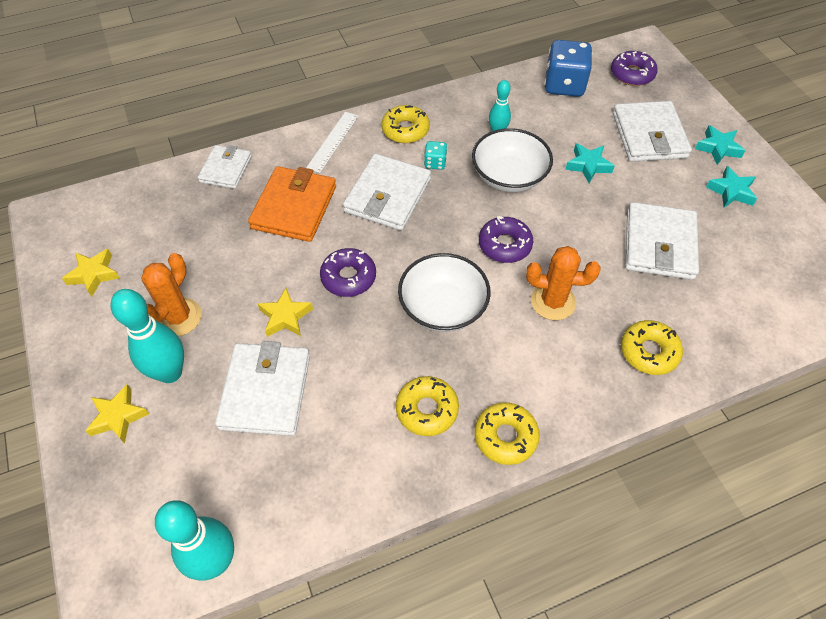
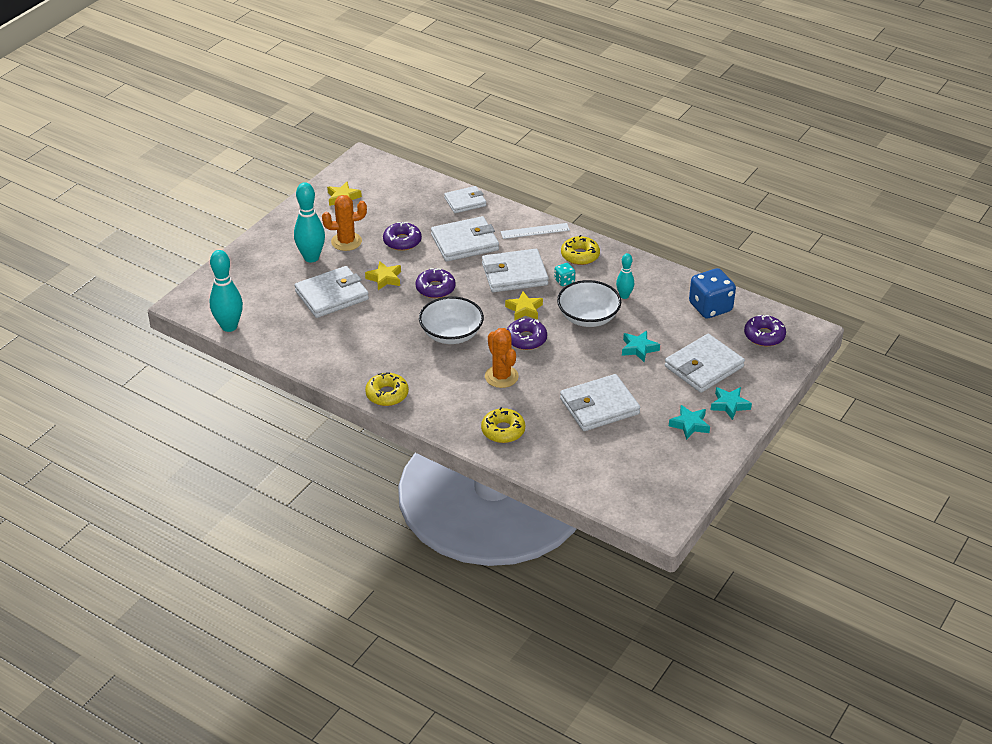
camera: 55 degrees right, 15 degrees down
yellow star [85,384,149,444] -> yellow star moved to [505,291,543,321]
orange wallet [248,166,336,242] -> white wallet [431,216,499,262]
yellow donut [396,376,459,436] -> none
none -> purple donut [383,222,422,251]

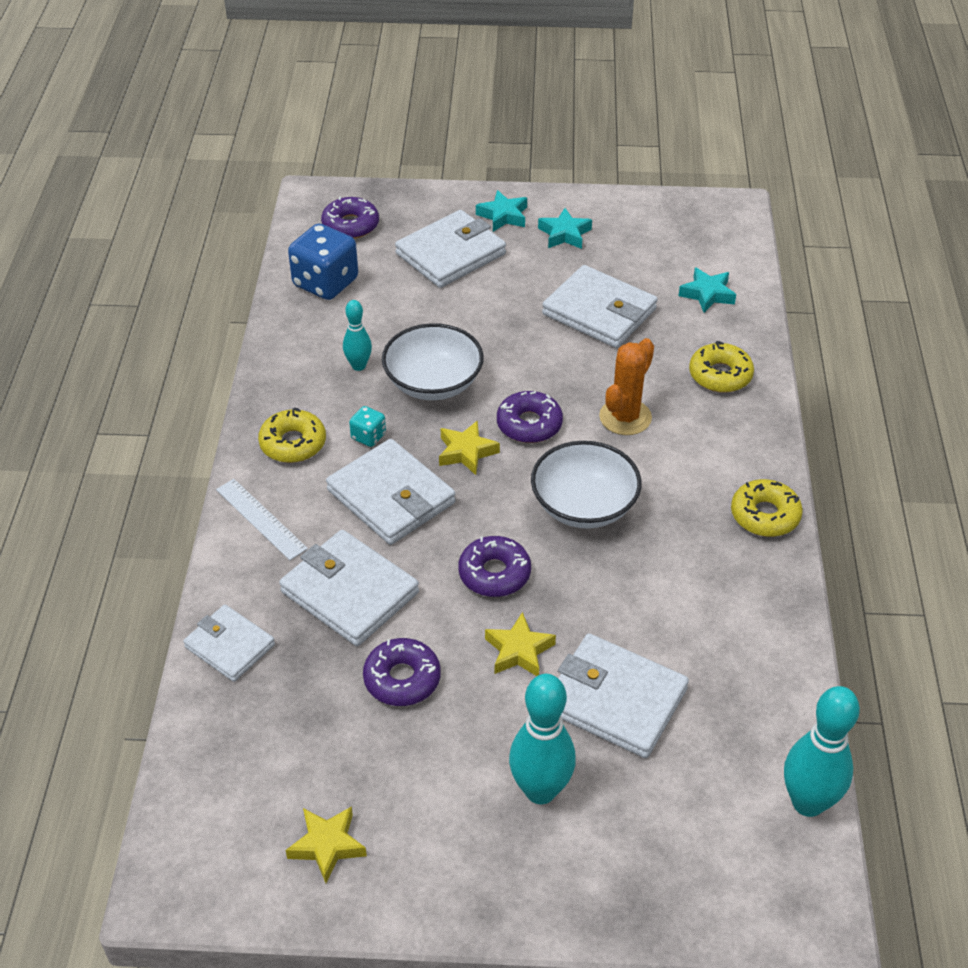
camera: 120 degrees left, 5 degrees up
orange cactus [322,195,367,251] -> none
turquoise star [622,331,660,362] -> turquoise star moved to [679,267,736,313]
white wallet [665,334,745,393] -> white wallet turned 60 degrees counterclockwise [395,210,506,288]

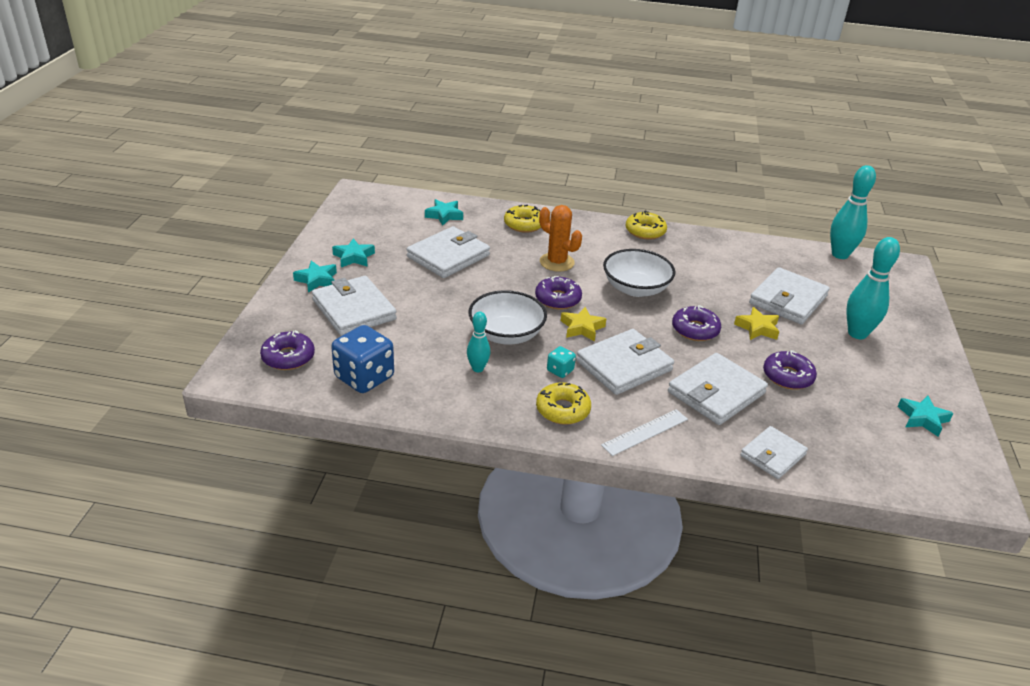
camera: 85 degrees left, 10 degrees down
yellow star [286,806,367,883] -> turquoise star [897,395,954,437]

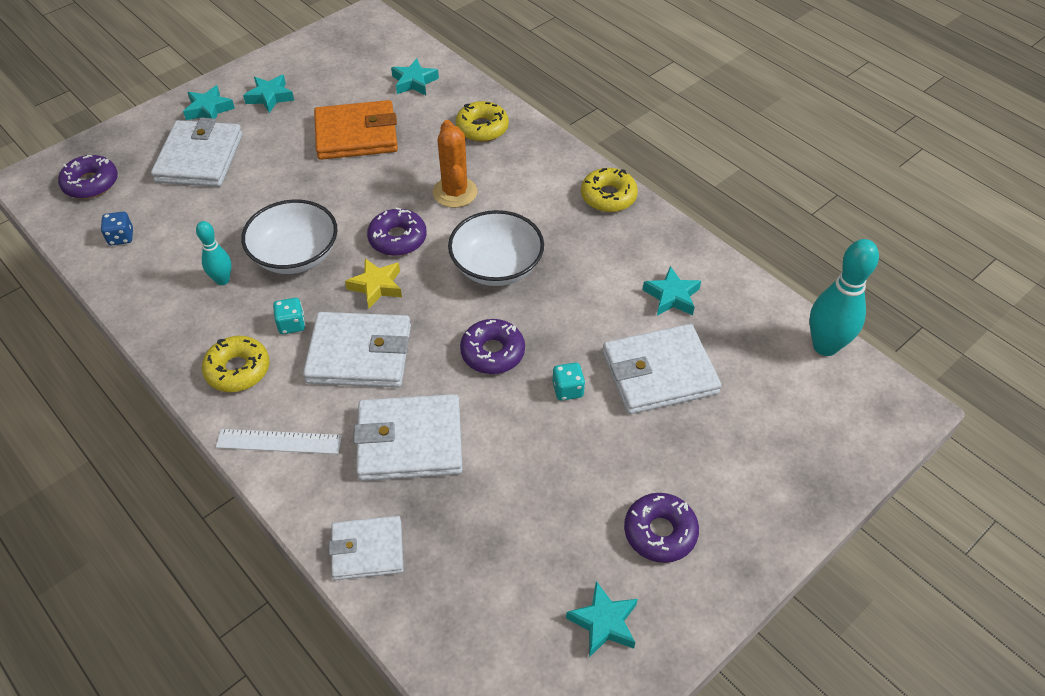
camera: 40 degrees right, 15 degrees up
blue dice [331,325,394,393] -> blue dice [101,212,133,245], size x0.48
white wallet [407,226,490,278] -> orange wallet [314,100,398,160]
yellow star [734,307,779,340] -> turquoise dice [553,363,585,401]
purple donut [763,350,817,390] -> purple donut moved to [624,493,699,563]
turquoise bowling pin [846,237,900,339] -> none
none -> turquoise star [643,266,701,316]

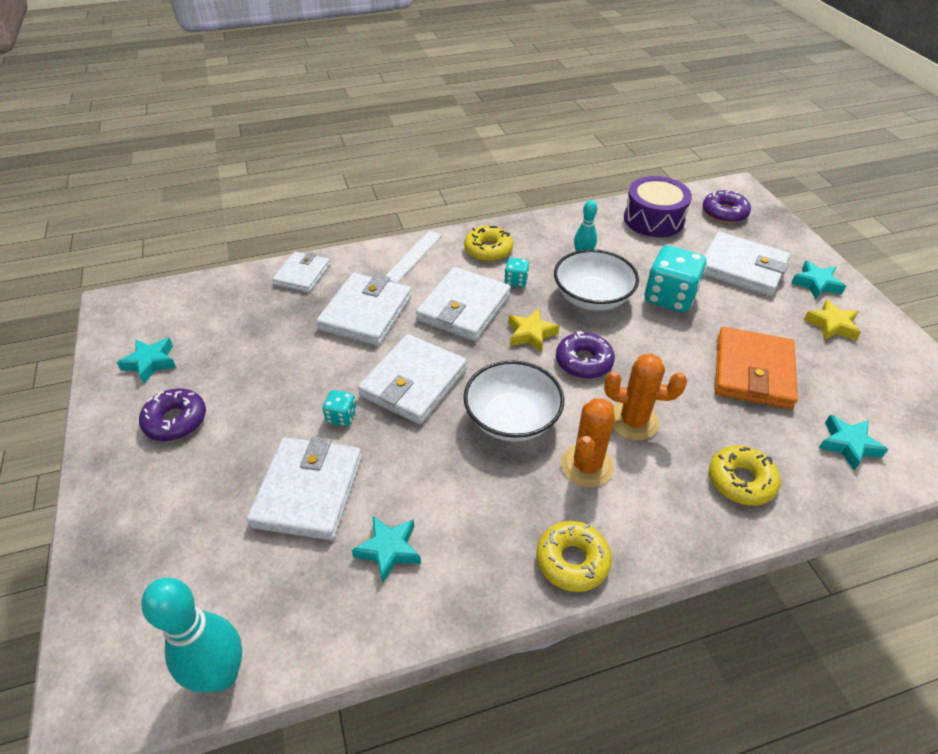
camera: 115 degrees right, 5 degrees down
blue dice [101,212,133,245] -> purple drum [624,176,692,237]
turquoise star [243,75,294,113] -> yellow star [804,299,861,340]
purple donut [460,319,525,374] -> white wallet [358,334,467,424]
none -> orange cactus [561,398,615,487]
none -> turquoise dice [645,246,707,313]

